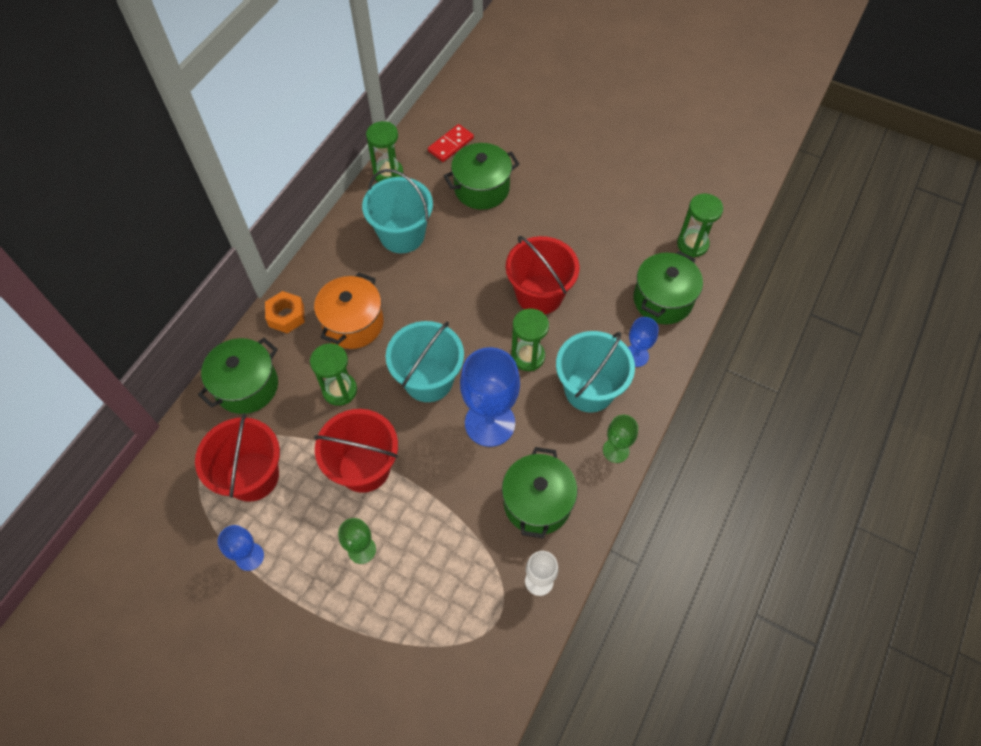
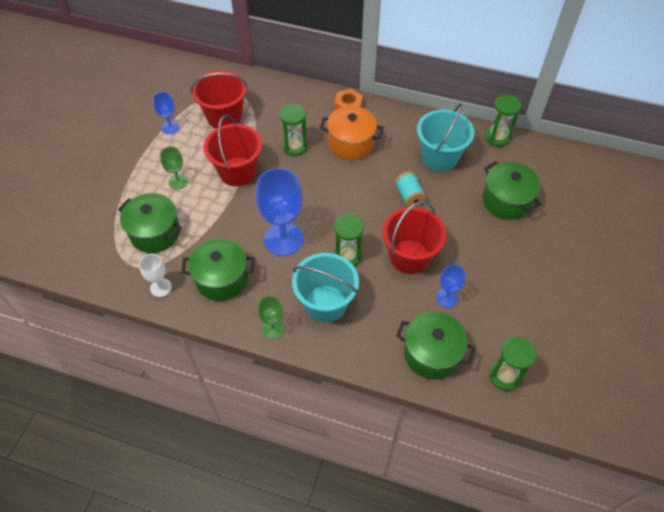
camera: 80 degrees right, 5 degrees down
green pot [198,338,278,414] -> green pot moved to [118,193,182,253]
turquoise bucket [386,321,464,402] -> none
red domino [428,124,474,162] -> none
blue goblet [628,317,659,367] -> blue goblet moved to [436,264,466,308]
none -> turquoise spool [395,172,426,207]

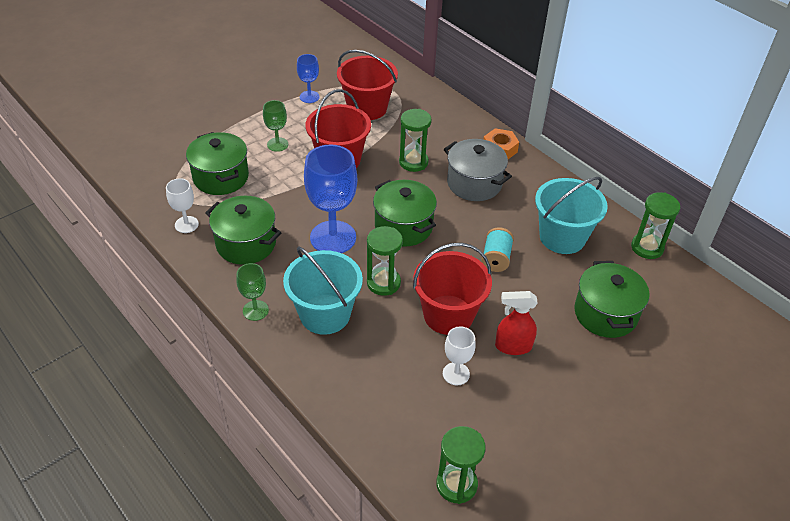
camera: 30 degrees right, 10 degrees down
orange pot [320,106,384,160] -> grey pot [444,139,512,201]
green pot [396,311,476,379] -> green pot moved to [373,180,437,247]
blue goblet [436,264,466,308] -> white goblet [443,326,476,385]
none -> red spray bottle [495,291,538,355]

